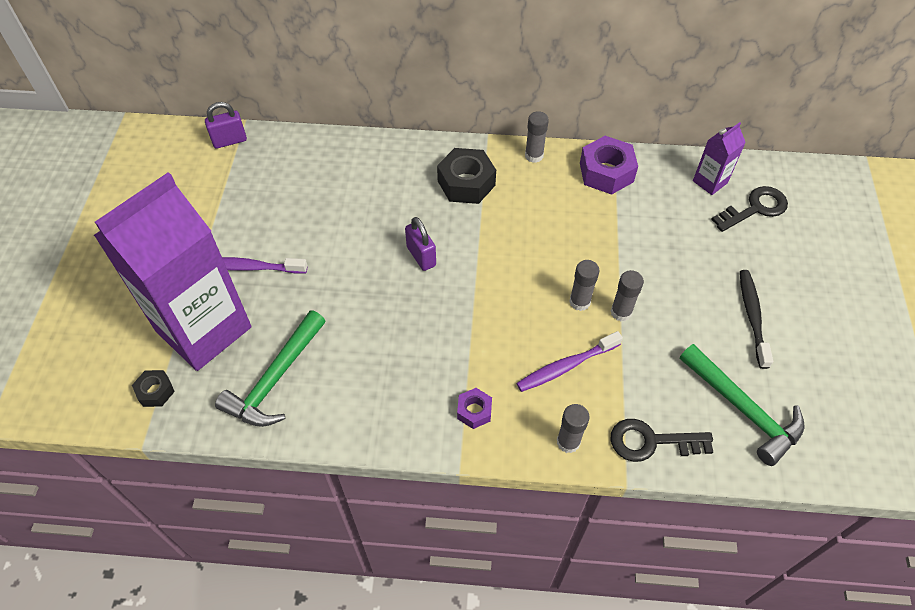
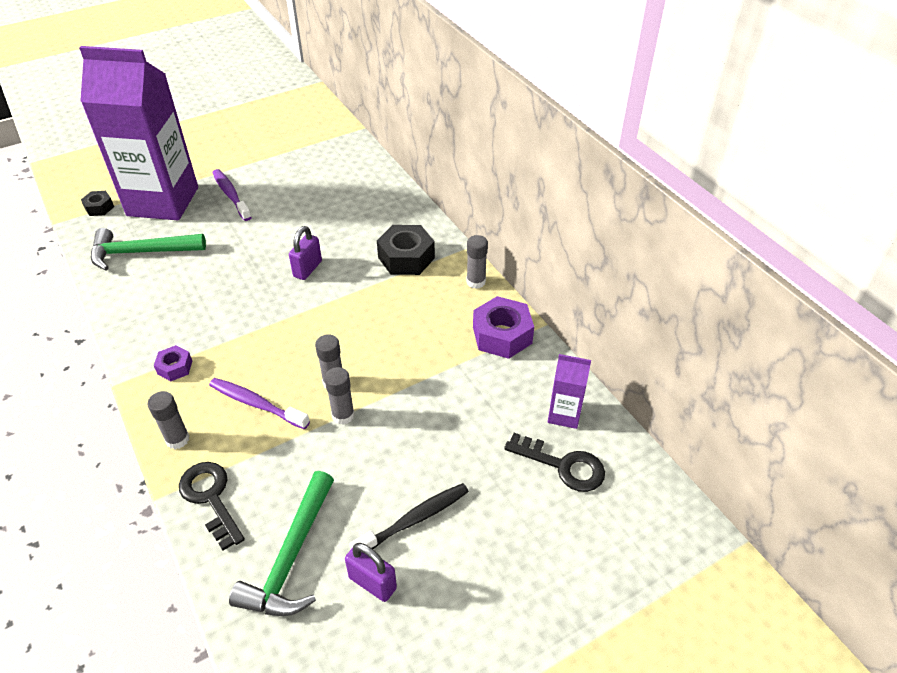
camera: 55 degrees right, 10 degrees down
purple padlock [205,102,247,149] -> purple padlock moved to [345,543,397,602]

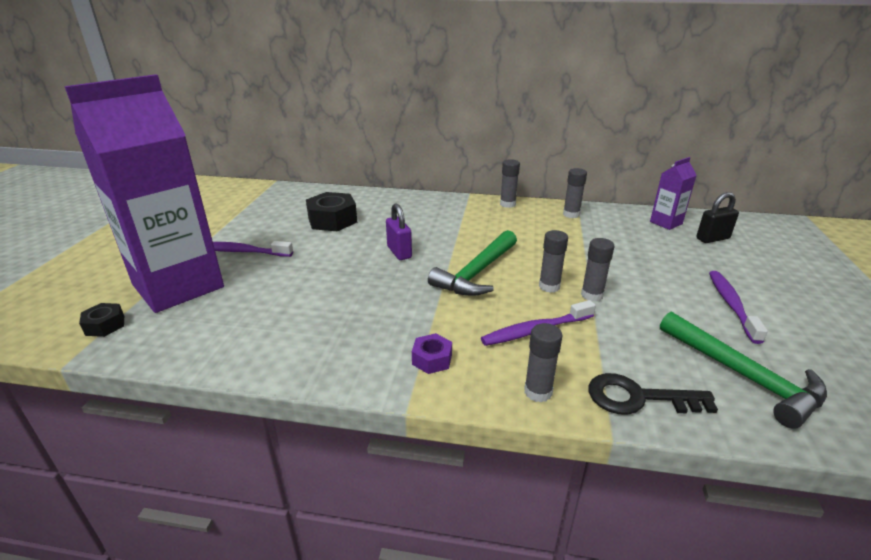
camera: 50 degrees left, 15 degrees down
green hammer [91,228,206,270] -> green hammer moved to [428,230,517,296]
purple padlock [345,543,397,602] -> none
black toothbrush [349,483,469,550] -> purple toothbrush [709,271,768,344]
black nut [377,225,435,275] -> black nut moved to [306,192,357,231]
purple nut [473,296,534,359] -> grey glue stick [563,168,587,218]
black key [504,433,605,492] -> black padlock [696,192,739,243]

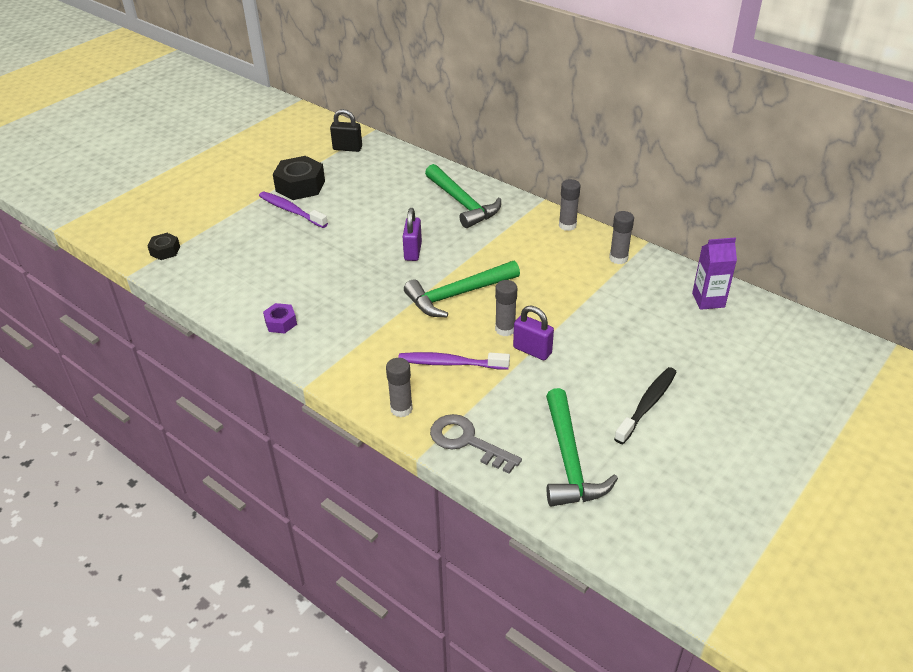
camera: 30 degrees right, 10 degrees up
purple carton [64,74,224,313] -> none
black nut [306,192,357,231] -> black nut moved to [273,156,325,200]
purple nut [412,333,452,374] -> purple nut moved to [263,303,297,333]
grey glue stick [581,238,614,302] -> purple padlock [513,306,554,360]
black key [588,373,718,415] -> grey key [430,414,522,474]
black padlock [696,192,739,243] -> black padlock moved to [330,109,362,152]
purple toothbrush [709,271,768,344] -> black toothbrush [614,367,677,444]
none -> green hammer [425,164,501,228]

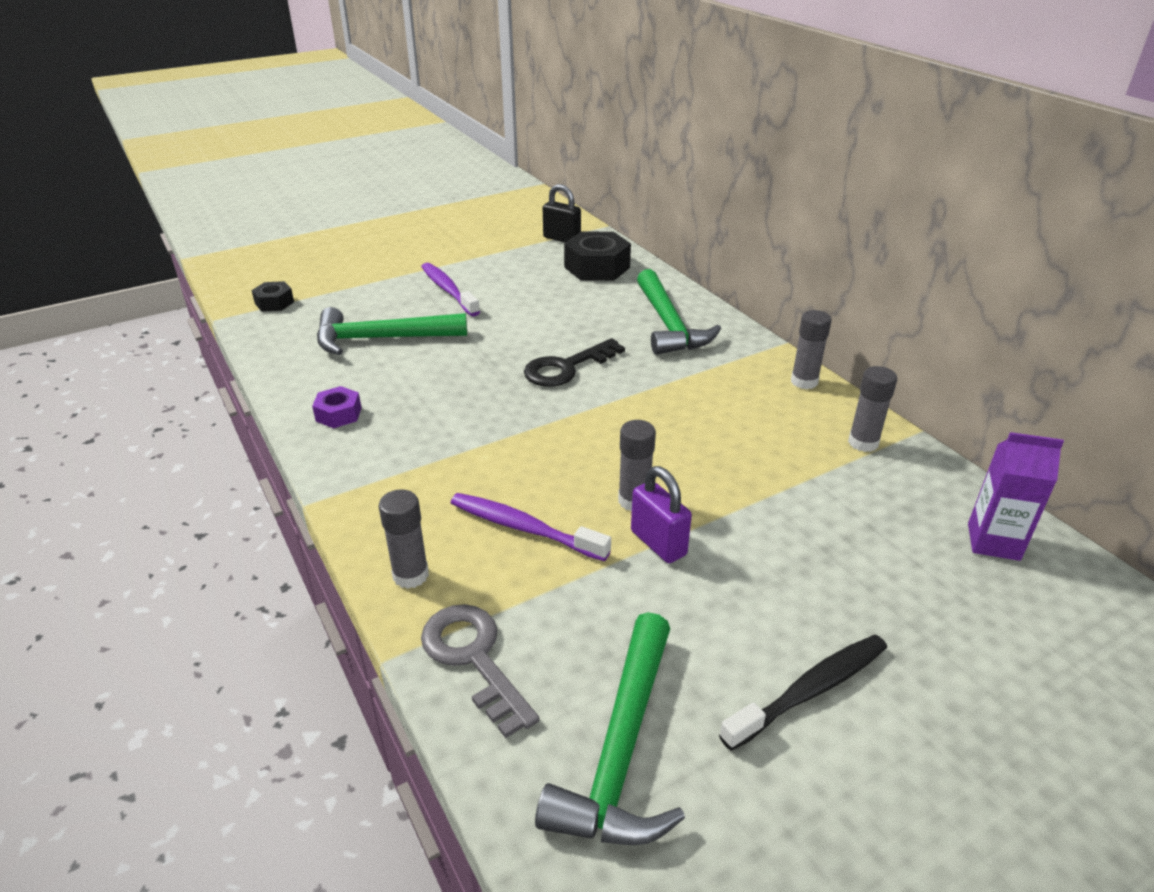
camera: 20 degrees right, 5 degrees down
black nut [273,156,325,200] -> black nut moved to [564,232,631,281]
purple padlock [403,208,422,261] -> black key [524,338,625,387]
green hammer [404,261,520,317] -> green hammer moved to [317,307,467,355]

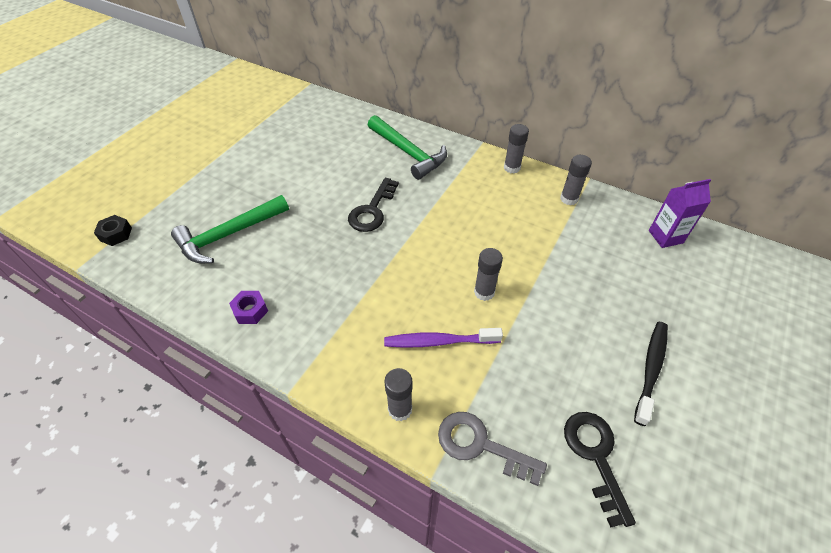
camera: 30 degrees left, 15 degrees up
purple toothbrush [421,263,480,316] -> none
green hammer [535,612,685,845] -> black key [564,412,636,528]
black padlock [543,184,581,242] -> none
black nut [564,232,631,281] -> none
purple padlock [631,466,692,563] -> none

